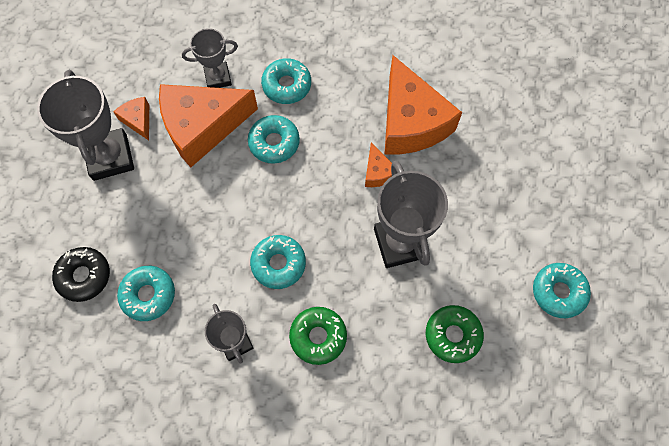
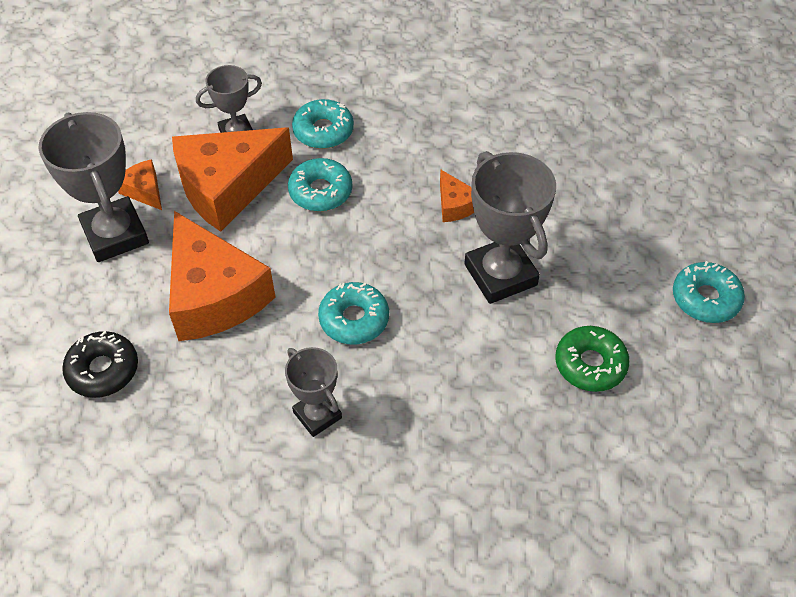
camera: 10 degrees left, 15 degrees down
turquoise donut [117,266,175,321] -> none
green donut [289,307,347,365] -> none
orange cheese [384,55,462,154] -> orange cheese moved to [169,211,275,341]

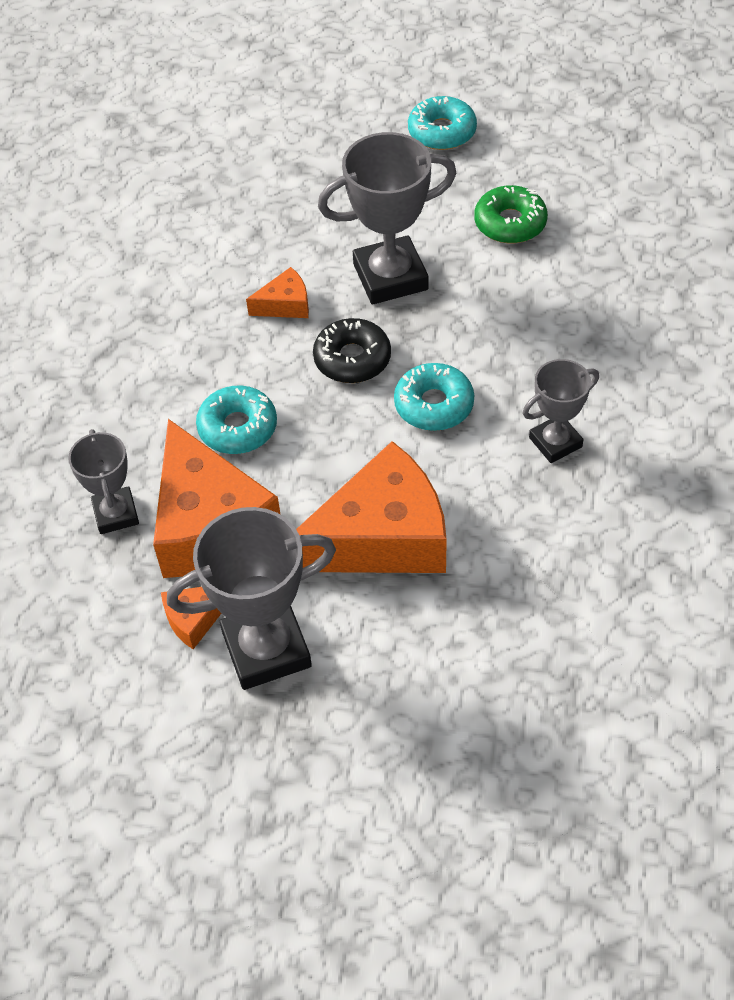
camera: 80 degrees left, 0 degrees up
black donut [62,330,138,398] -> black donut moved to [313,318,391,383]
turquoise donut [292,99,354,149] -> none

